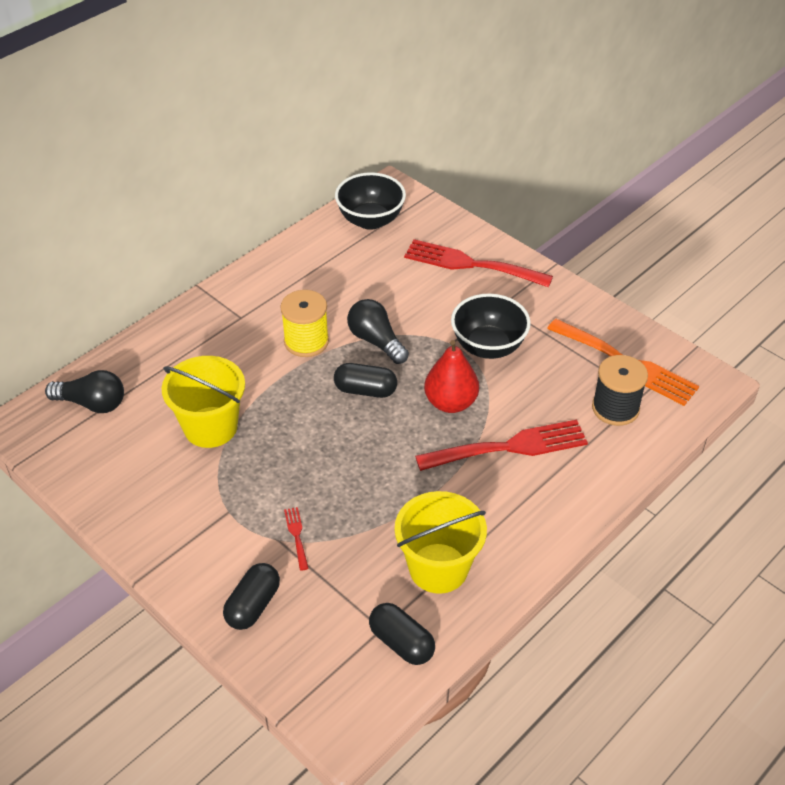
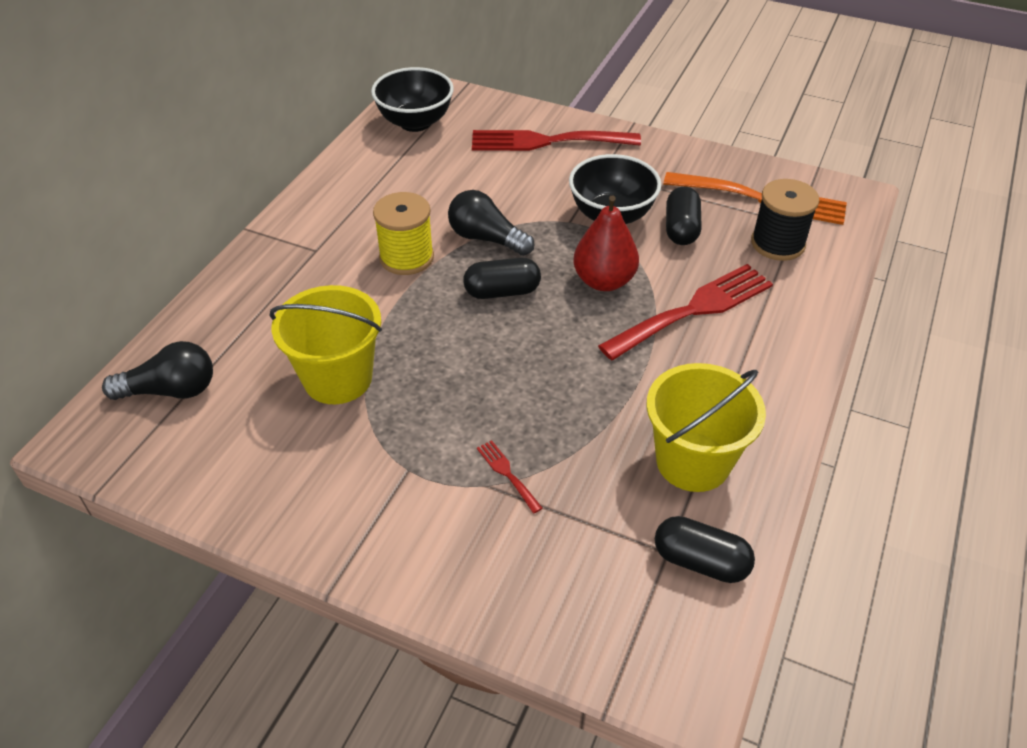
camera: 20 degrees left, 0 degrees up
black capsule [223,563,280,630] -> black capsule moved to [666,186,702,245]

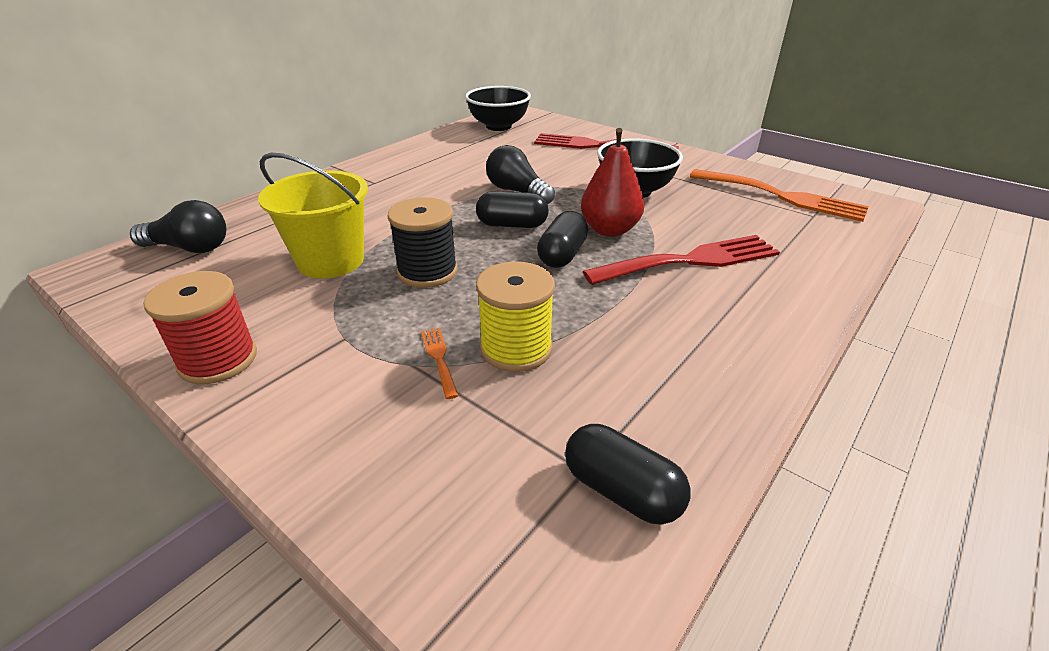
camera: 15 degrees right, 10 degrees down
yellow spool [373,192,434,275] -> yellow spool moved to [476,262,555,372]
red fork [477,440,543,513] -> orange fork [421,328,459,399]
yellow bucket [647,363,766,492] -> none
black capsule [666,186,702,245] -> black capsule moved to [537,211,588,268]
black spool [751,179,819,261] -> black spool moved to [387,197,457,288]
none -> red spool [144,271,257,384]

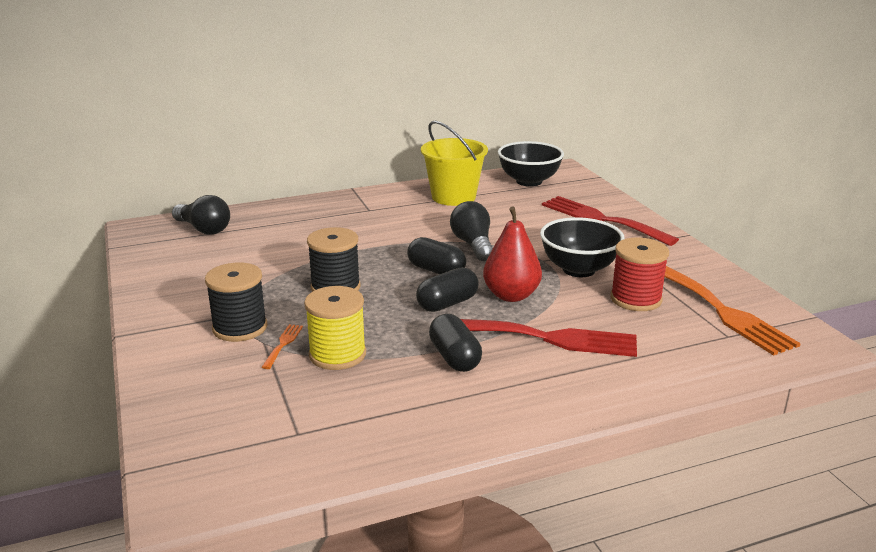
camera: 30 degrees right, 10 degrees down
red spool [144,271,257,384] -> red spool moved to [610,238,669,311]
yellow bucket [258,153,368,279] -> yellow bucket moved to [421,121,488,206]
black capsule [565,424,690,525] -> black capsule moved to [429,314,482,372]
none -> black spool [205,263,268,342]

